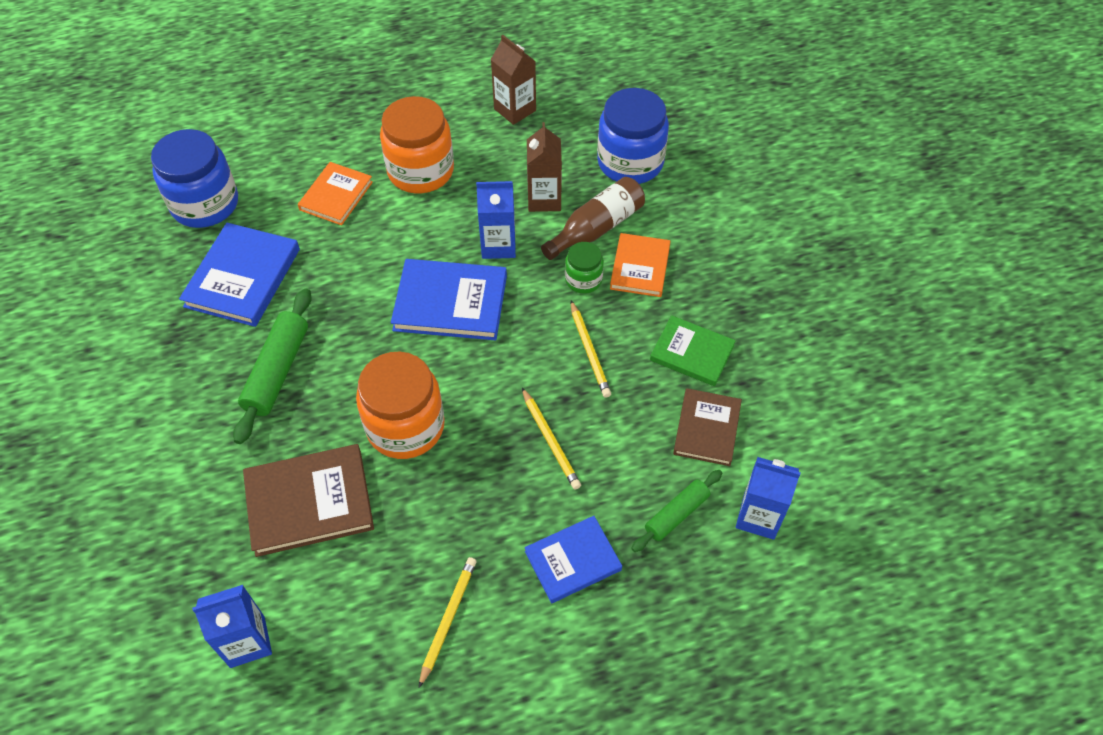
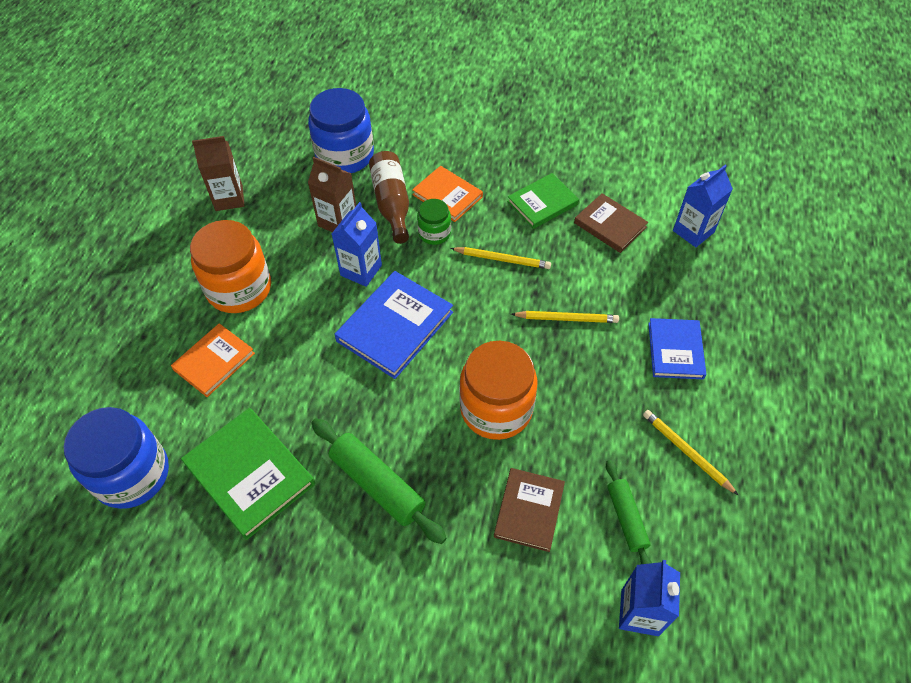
camera: 60 degrees left, 0 degrees up
blue book [179,223,300,327] -> green book [181,408,315,540]
brown book [243,444,374,557] -> brown book [494,468,565,552], size x0.65
orange book [298,162,373,225] -> orange book turned 75 degrees clockwise [171,323,255,397]
green rolling pin [631,470,722,552] -> green rolling pin moved to [606,460,652,564]

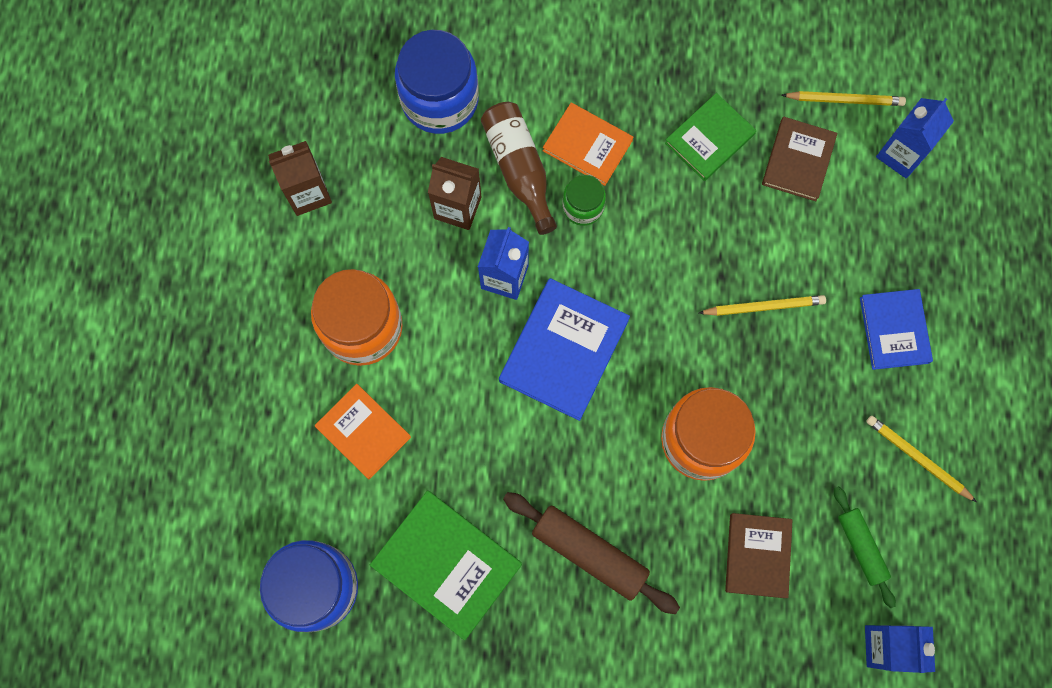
camera: 10 degrees left, 20 degrees up
orange book [171,323,255,397] -> orange book turned 75 degrees counterclockwise [315,384,411,479]
green rolling pin [311,418,447,544] -> brown rolling pin [503,492,680,614]
yellow pencil [450,247,551,269] -> yellow pencil moved to [782,91,906,106]
brown book [574,193,648,253] -> brown book turned 75 degrees clockwise [762,117,838,201]

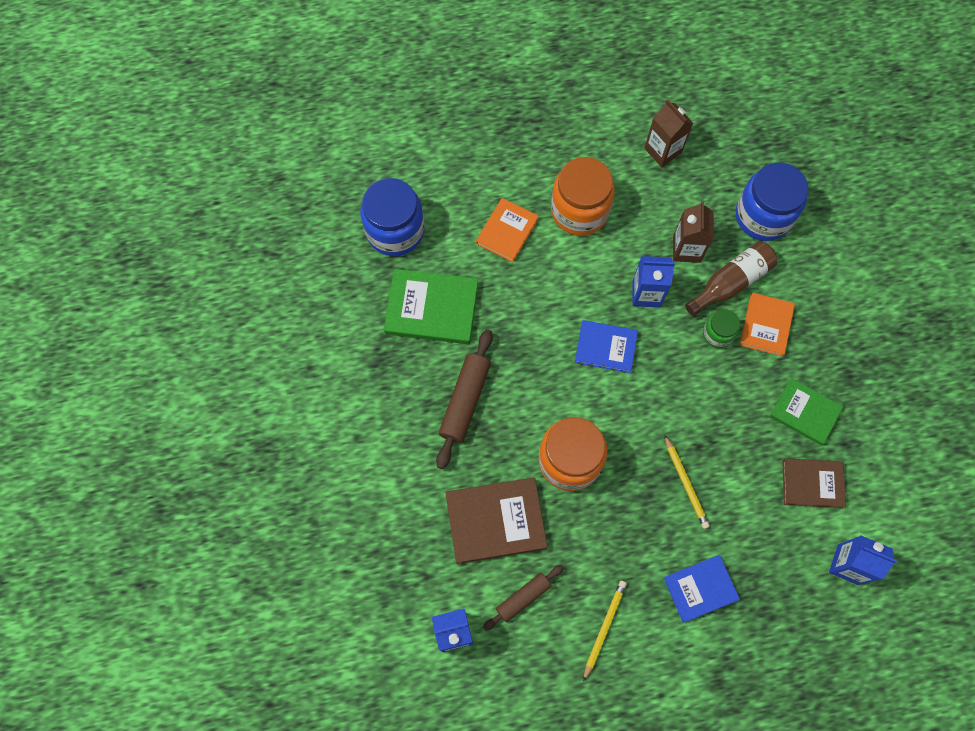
camera: 75 degrees right, 5 degrees down
green book [370,491,522,640] -> green book turned 75 degrees clockwise [384,269,478,344]
blue book [499,278,630,421] -> blue book [575,320,638,373], size x0.65
brown book [725,513,792,598] -> brown book [445,477,548,564], size x1.53
yellow pencil [782,91,906,106] -> none
green rolling pin [834,486,896,608] -> brown rolling pin [483,565,564,631]

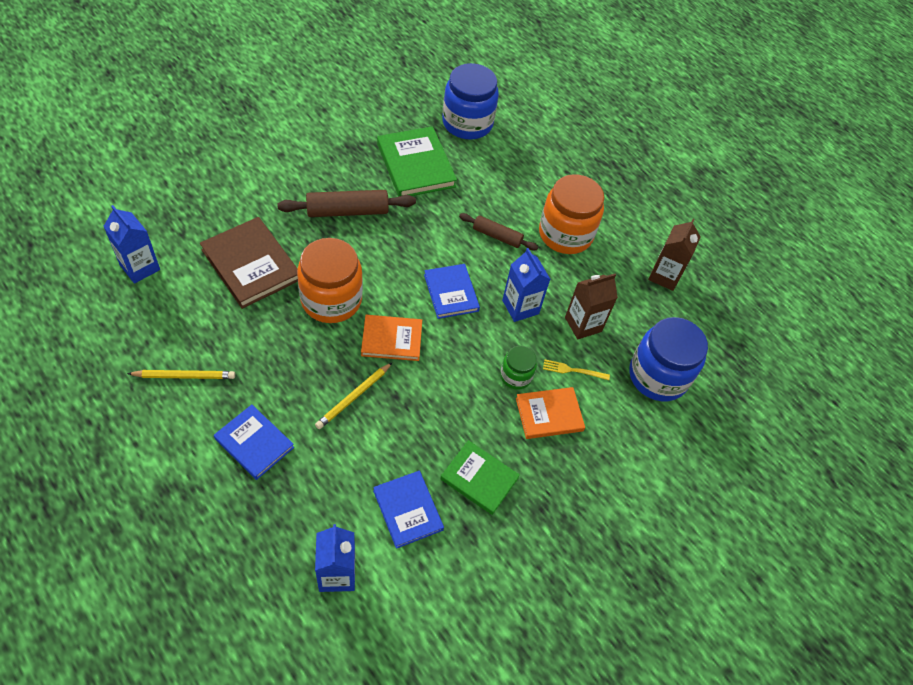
camera: 55 degrees right, 15 degrees down
orange book [476,198,539,262] -> orange book moved to [361,315,422,361]
brown rolling pin [483,565,564,631] -> brown rolling pin moved to [459,213,538,250]
brown bottle [685,241,777,316] -> yellow fork [543,359,610,380]
green book [770,378,843,445] -> green book turned 60 degrees counterclockwise [440,440,520,515]
brown book [782,458,846,508] -> blue book [373,471,444,549]

